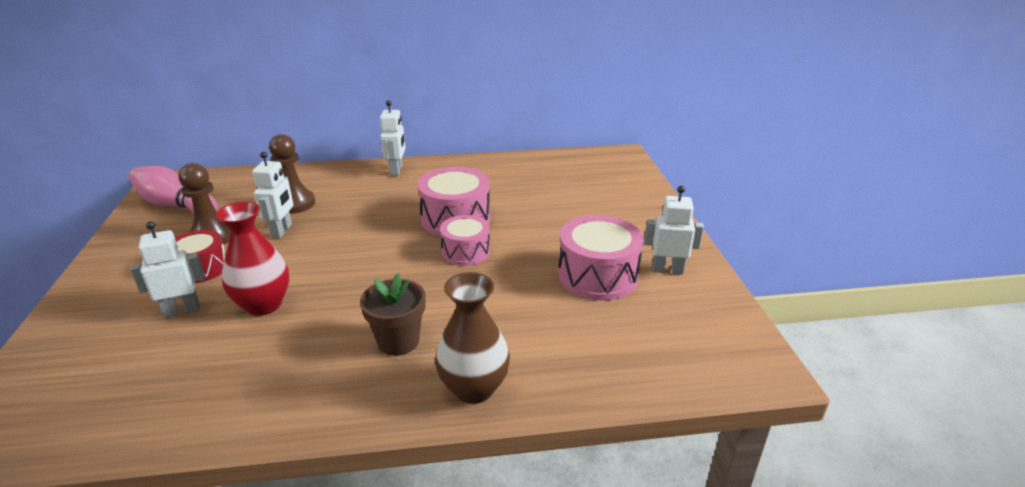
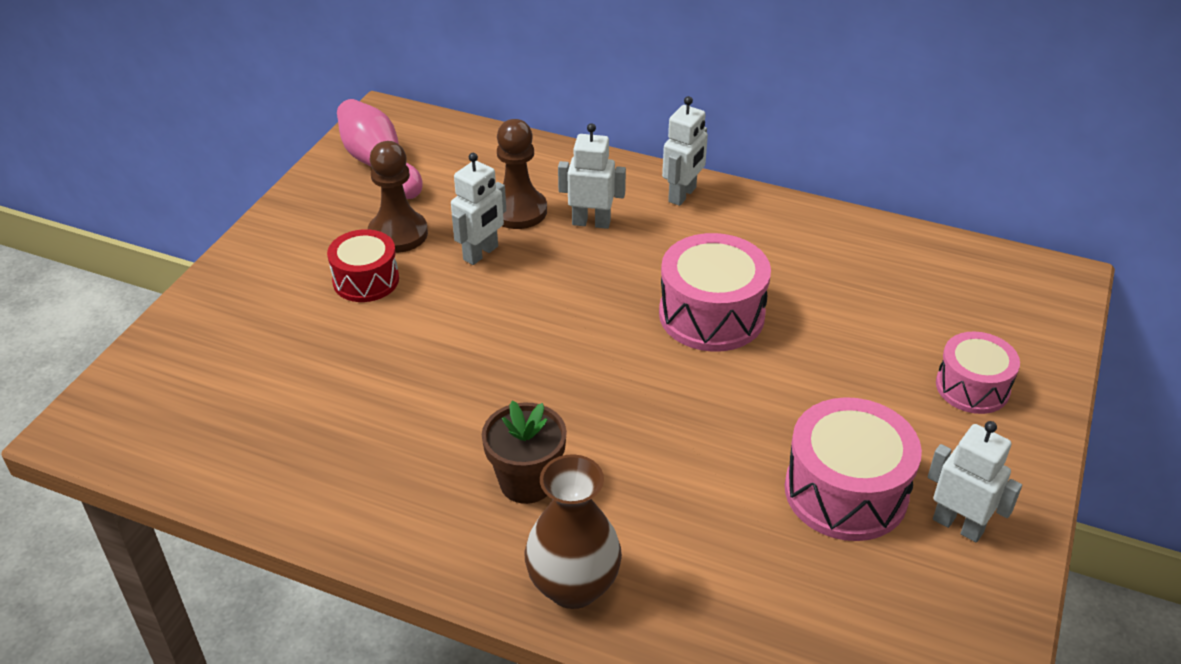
camera: 30 degrees right, 10 degrees up
white robot [130,221,205,318] -> white robot moved to [558,123,626,229]
red vase [216,201,289,316] -> none
pink drum [440,215,490,266] -> pink drum moved to [936,332,1020,414]

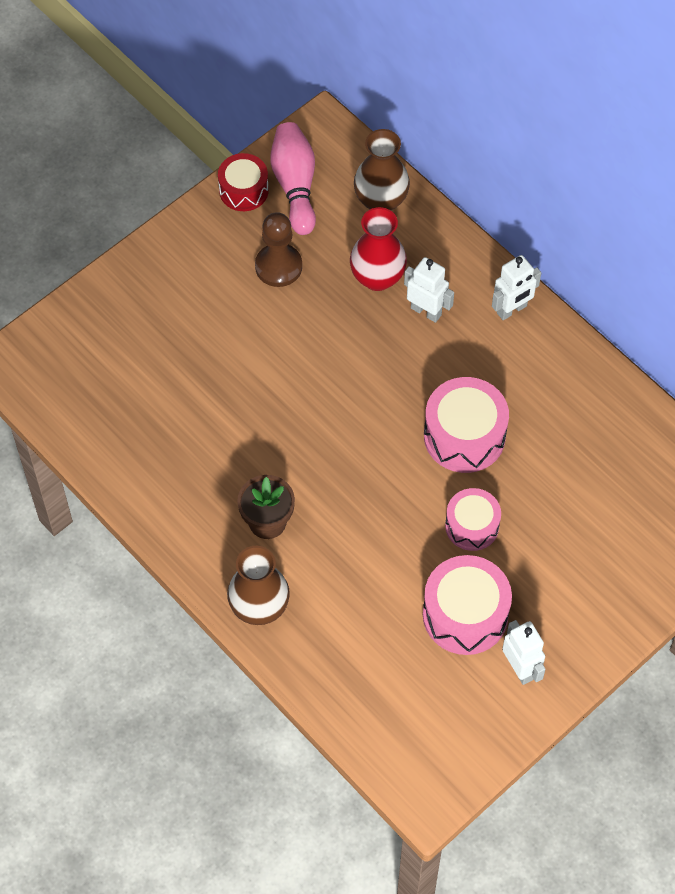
camera: 25 degrees right, 20 degrees up
red drum [327,229,399,302] -> red drum moved to [218,153,269,211]
white robot [451,153,506,265] -> none
brown pawn [497,119,547,229] -> red vase [350,207,407,291]
pink drum [936,332,1020,414] -> pink drum moved to [445,488,501,551]
none -> brown vase [354,129,410,211]

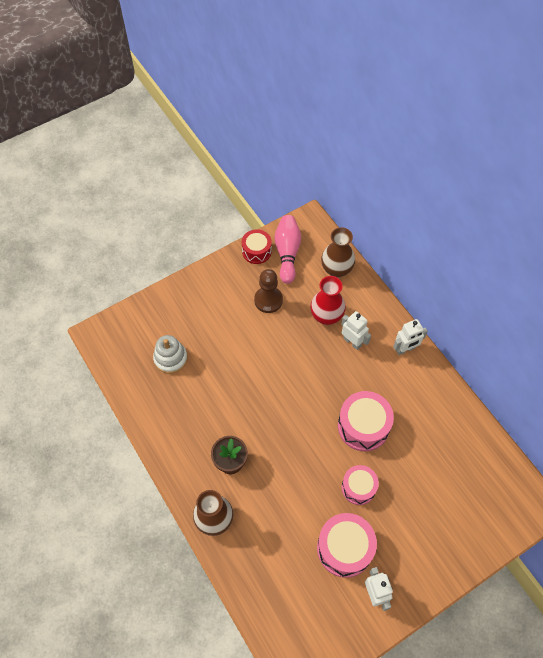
camera: 10 degrees right, 0 degrees up
none -> white stacking toy [153,335,188,374]

